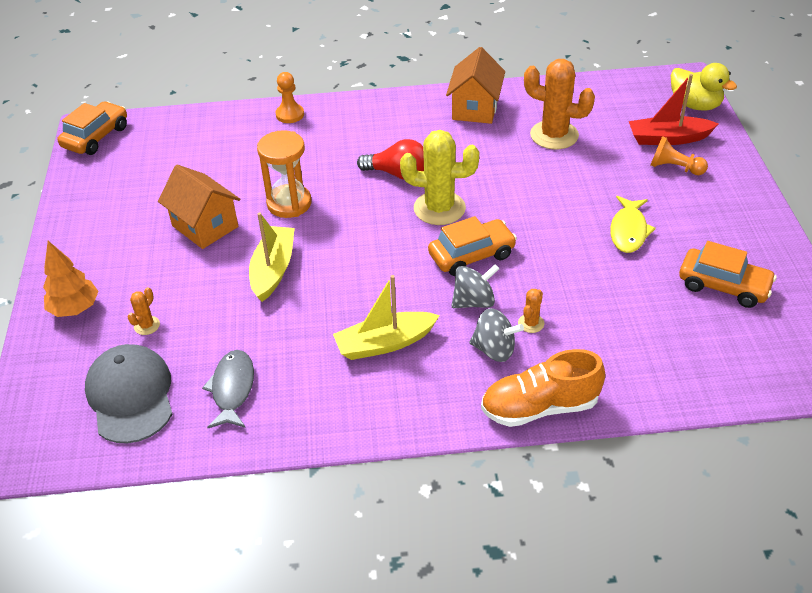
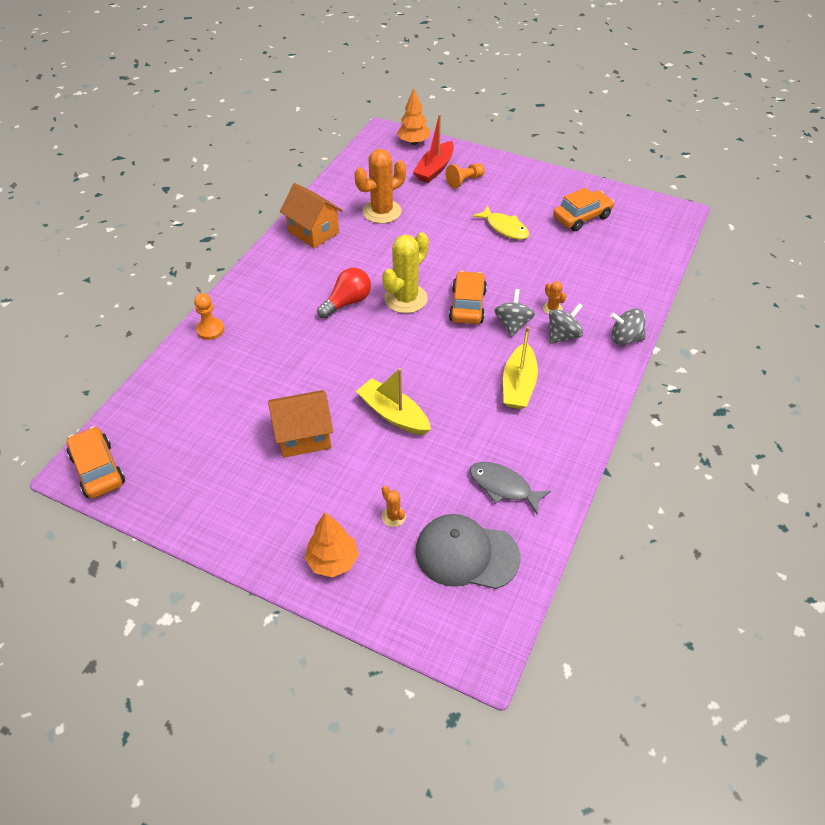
camera: 60 degrees left, 5 degrees up
orange hourglass [257,130,311,218] -> none
orange shoe [481,349,605,427] -> grey spinning top [610,308,646,345]
yellow duck [671,63,737,111] -> orange tree [397,88,430,145]

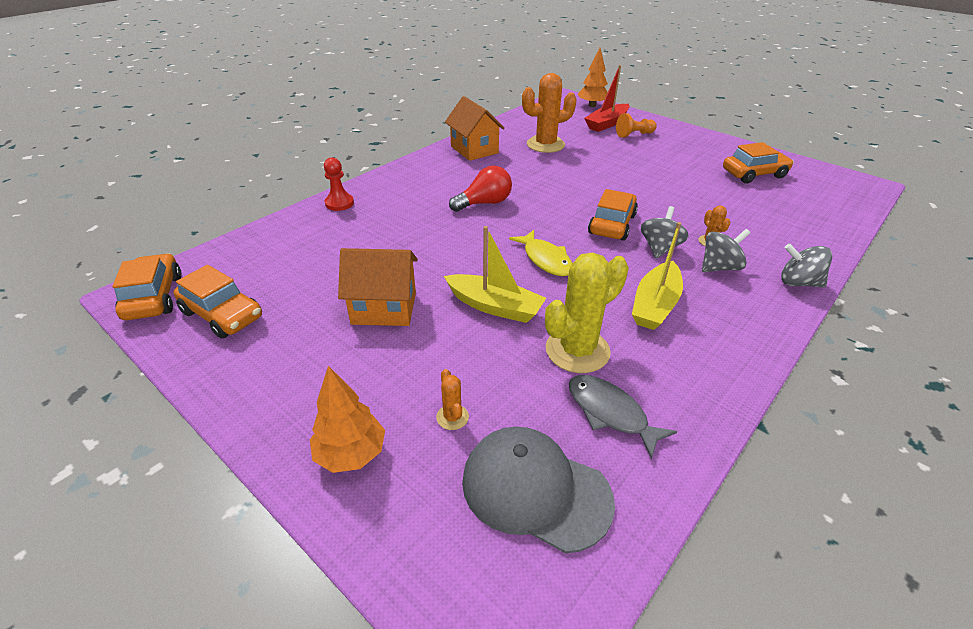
camera: 15 degrees right, 10 degrees down
orange pawn [194,293,224,340] -> red pawn [324,158,354,211]
yellow boat [356,368,431,435] -> yellow boat turned 150 degrees clockwise [444,226,546,323]
yellow cactus [382,232,429,313] -> yellow cactus moved to [545,253,629,373]
yellow fish [472,205,529,240] -> yellow fish moved to [509,230,572,276]
none -> orange car [174,265,262,339]

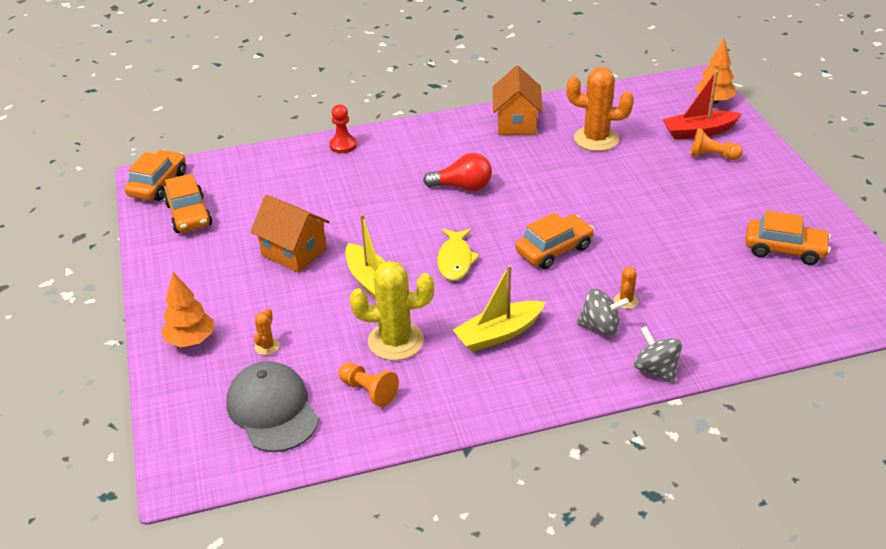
camera: 35 degrees right, 0 degrees up
grey fish [569,375,677,459] -> orange pawn [338,363,399,407]
grey spinning top [641,206,689,258] -> none

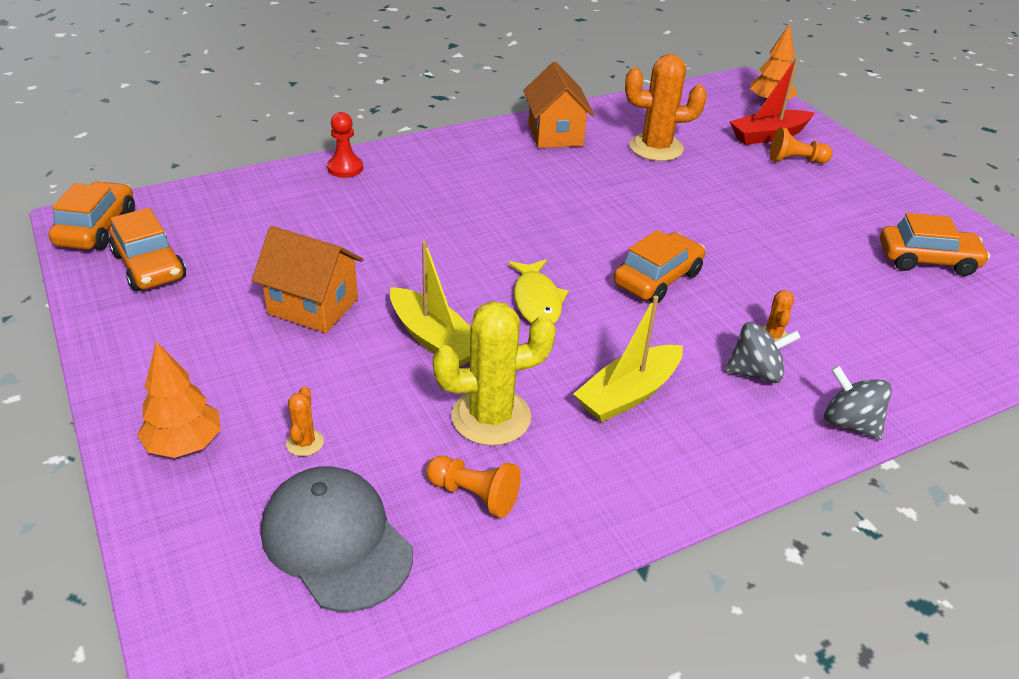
camera: 15 degrees left, 0 degrees up
red light bulb [423,153,492,191] -> none

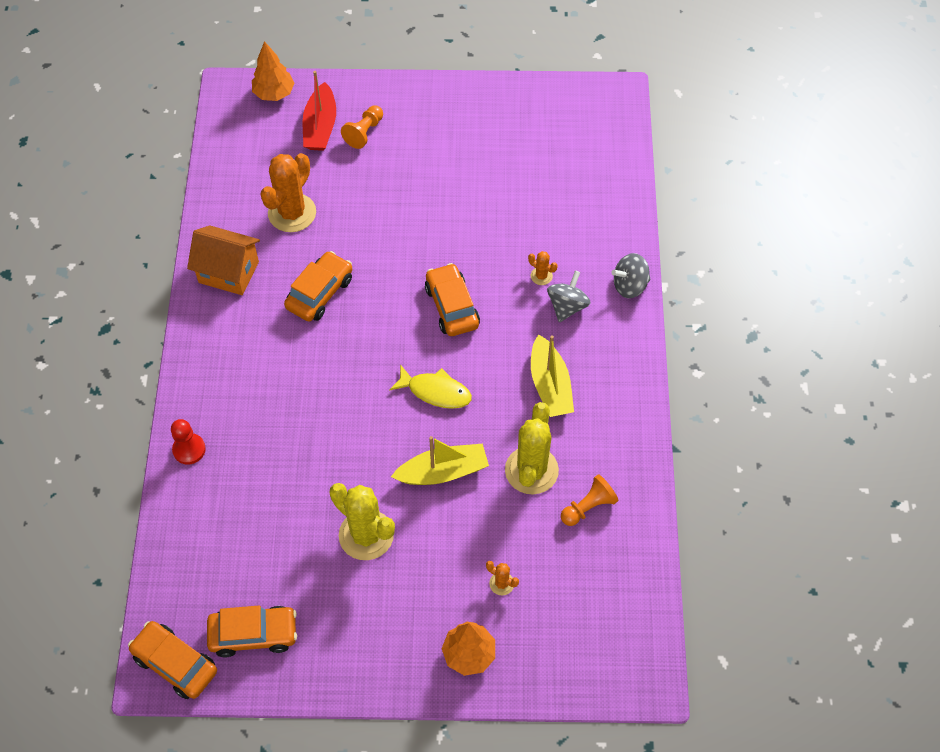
camera: 60 degrees left, 20 degrees up
orange house [252,226,363,333] -> yellow cactus [329,483,395,560]
grey cap [261,466,413,612] -> none
orange car [880,213,990,276] -> orange car moved to [284,251,352,322]

